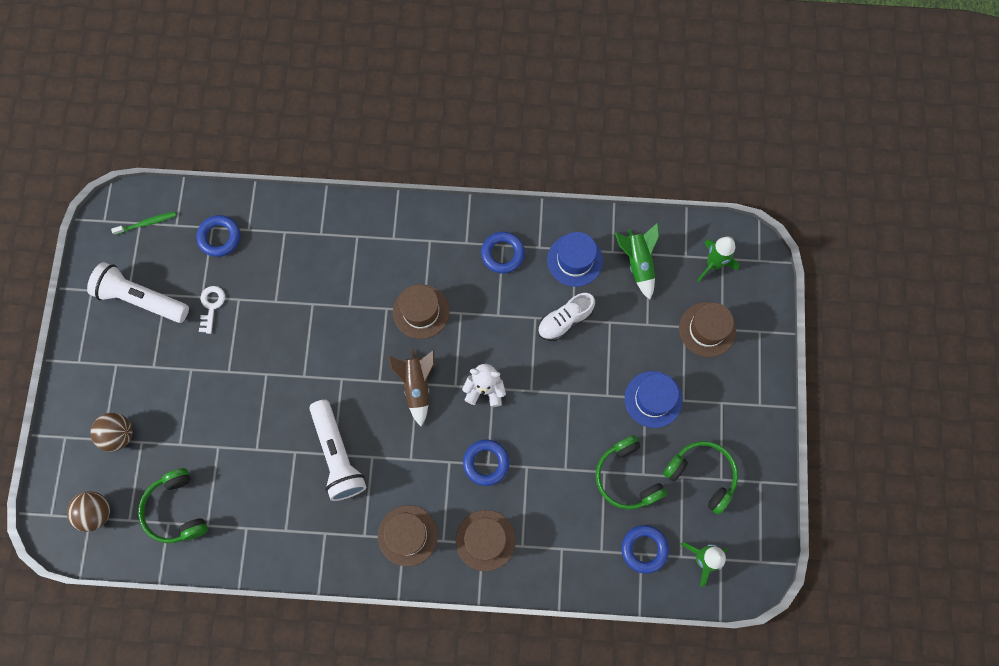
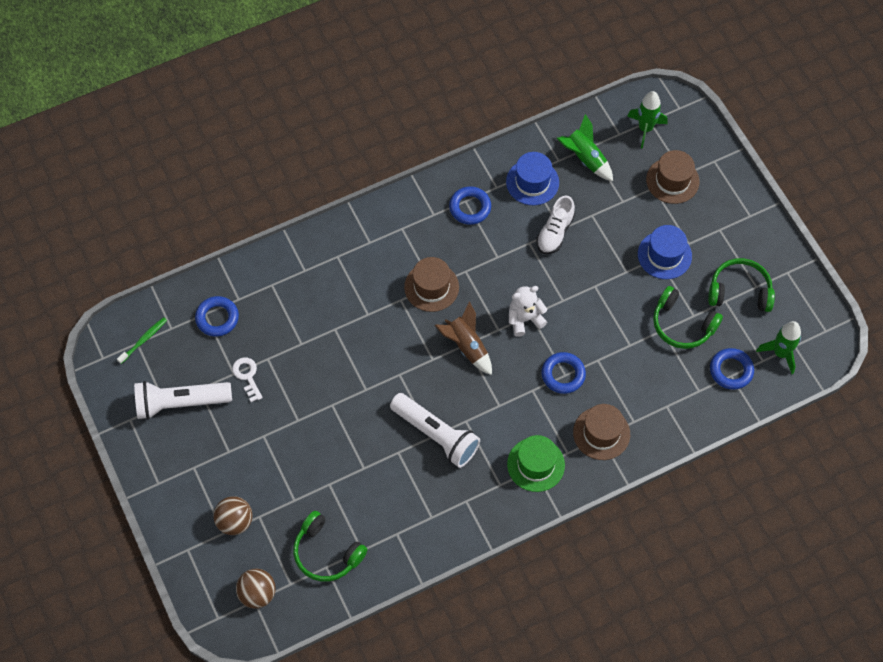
camera: 30 degrees left, 10 degrees down
brown hat [378,505,438,566] -> green hat [507,435,565,492]

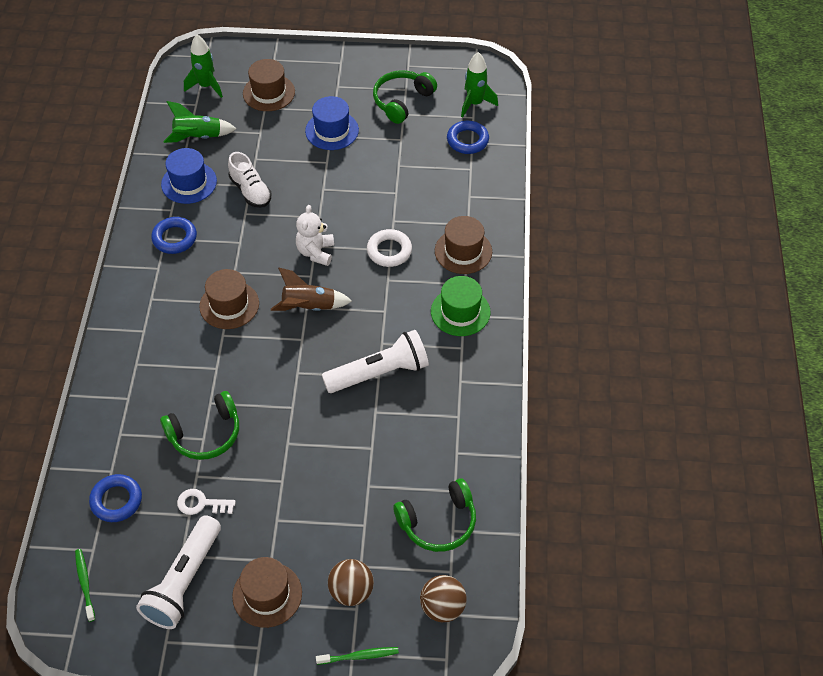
camera: 60 degrees left, 10 degrees down
blue ring [542,352,586,394] -> white ring [367,229,412,267]
green headphones [653,286,723,349] -> green headphones moved to [160,391,239,460]
none -> brown hat [232,557,302,628]
none -> green toothbrush [316,647,399,665]

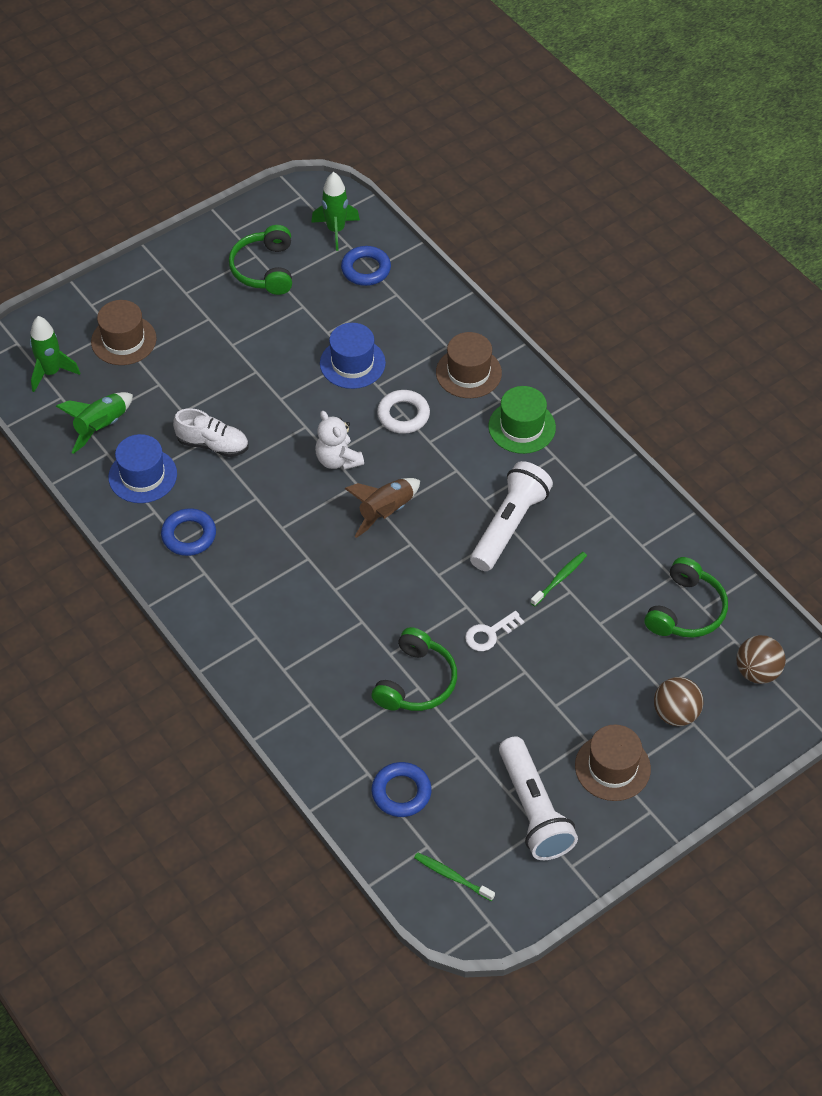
camera: 40 degrees left, 0 degrees up
white key [177,489,236,515] -> white key moved to [465,611,524,651]
brown hat [199,269,259,329] -> none
blue hat [305,96,359,150] -> blue hat moved to [320,323,386,389]
green toothbrush [316,647,399,665] -> green toothbrush moved to [530,552,587,606]

